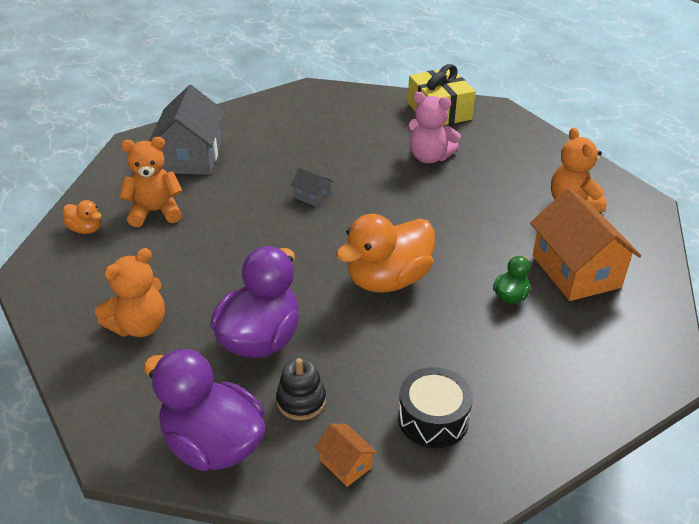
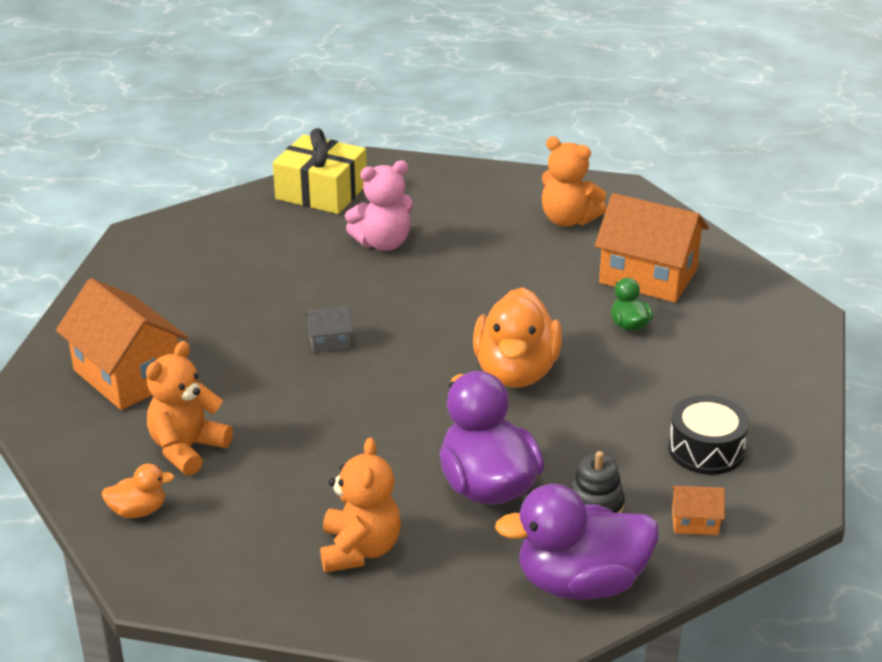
camera: 45 degrees left, 5 degrees down
grey house [149,85,224,175] -> orange house [56,278,188,410]

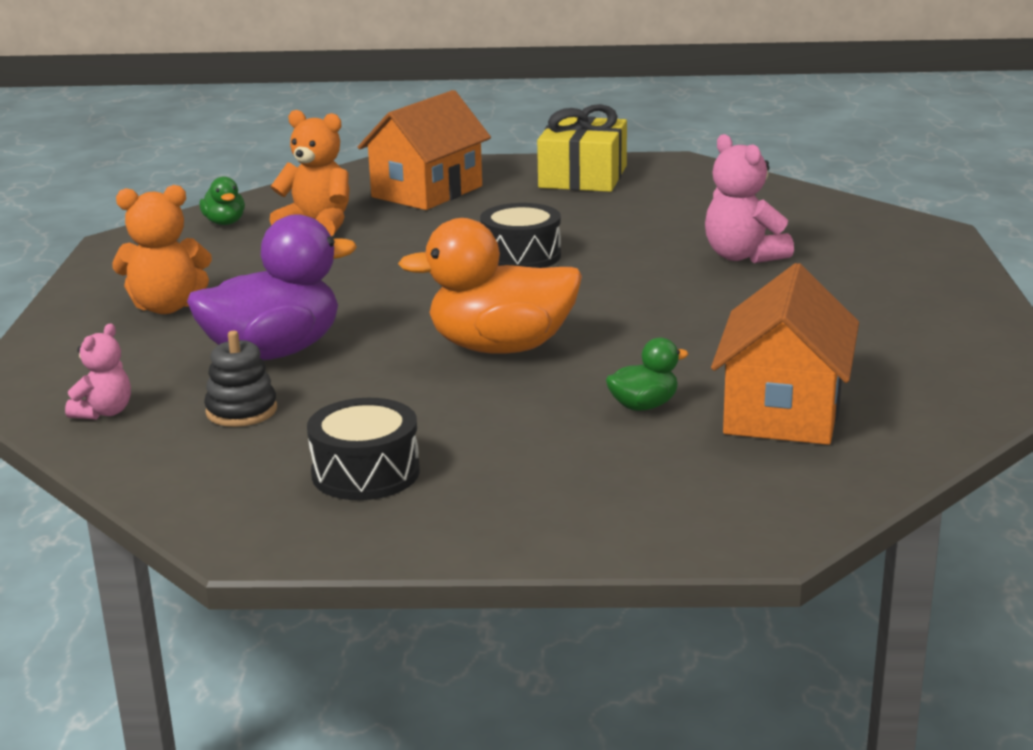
camera: 80 degrees right, 10 degrees down
orange duck [102,464,174,518] -> green duck [199,176,245,225]
yellow gift [273,128,367,214] -> yellow gift moved to [537,104,627,192]
grey house [305,306,353,353] -> black drum [480,203,561,268]
purple duck [495,484,659,600] -> pink teddy bear [65,323,131,420]
orange teddy bear [542,137,607,227] -> none
orange house [671,486,725,535] -> none

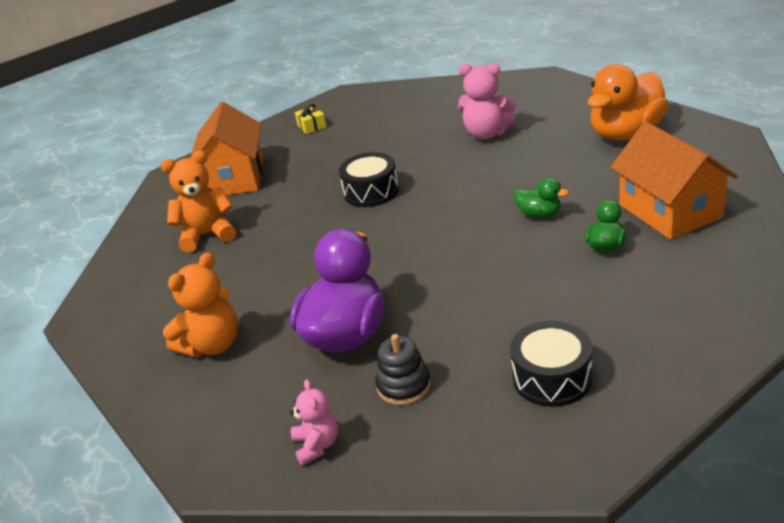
camera: 35 degrees left, 10 degrees up
green duck [199,176,245,225] -> green duck moved to [514,178,569,218]
orange duck [398,218,582,354] -> orange duck moved to [588,64,669,141]
yellow gift [537,104,627,192] -> yellow gift [295,104,327,134], size x0.43

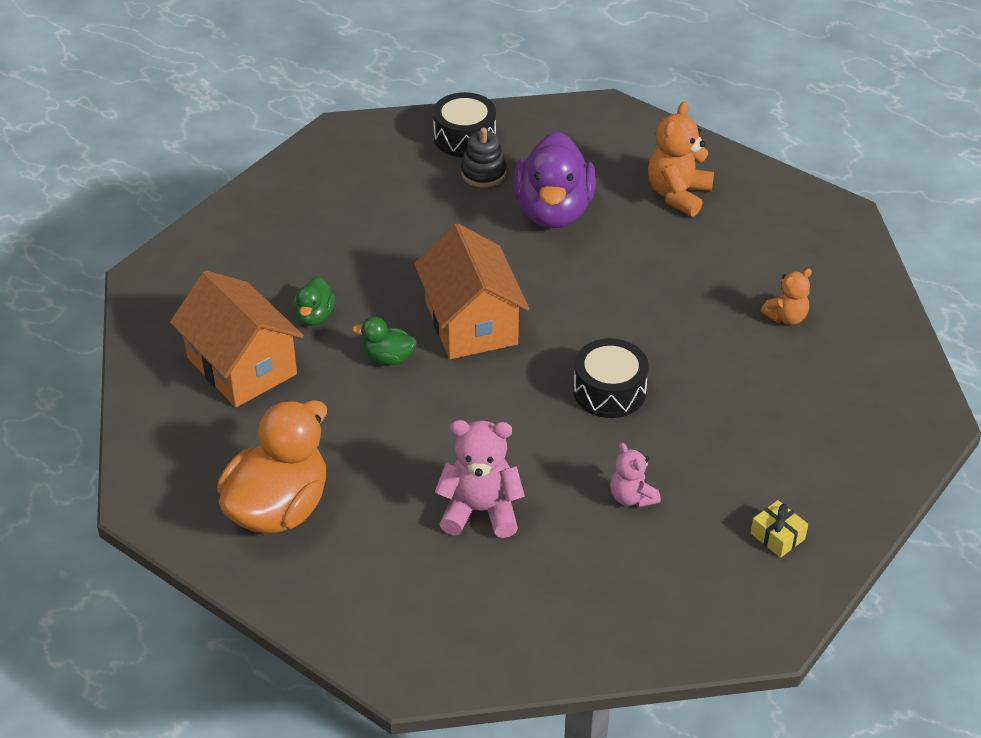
camera: 160 degrees right, 10 degrees up
orange teddy bear [161,151,236,253] -> orange teddy bear [761,268,812,325], size x0.61
orange house [190,102,263,195] -> orange house moved to [414,223,529,359]
pink teddy bear [290,379,338,466] -> pink teddy bear moved to [610,443,661,507]
black drum [510,321,592,407] -> black drum moved to [433,92,496,157]

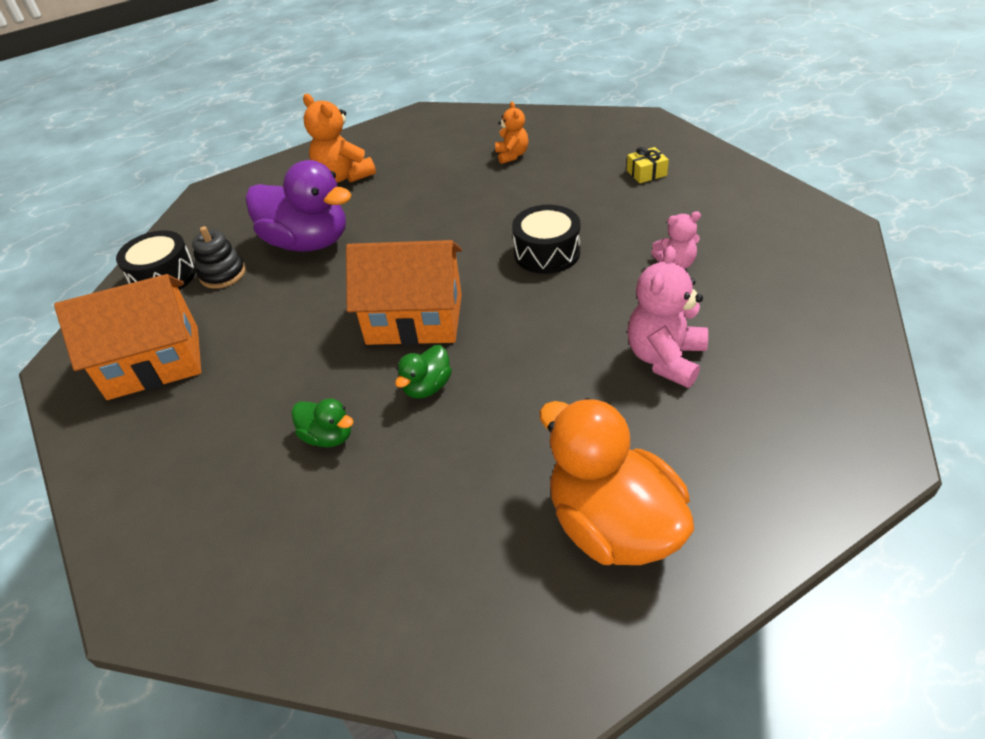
camera: 65 degrees left, 0 degrees up
orange house [170,270,304,407] -> orange house moved to [54,274,201,400]
yellow gift [751,500,808,558] -> yellow gift moved to [627,147,669,183]

